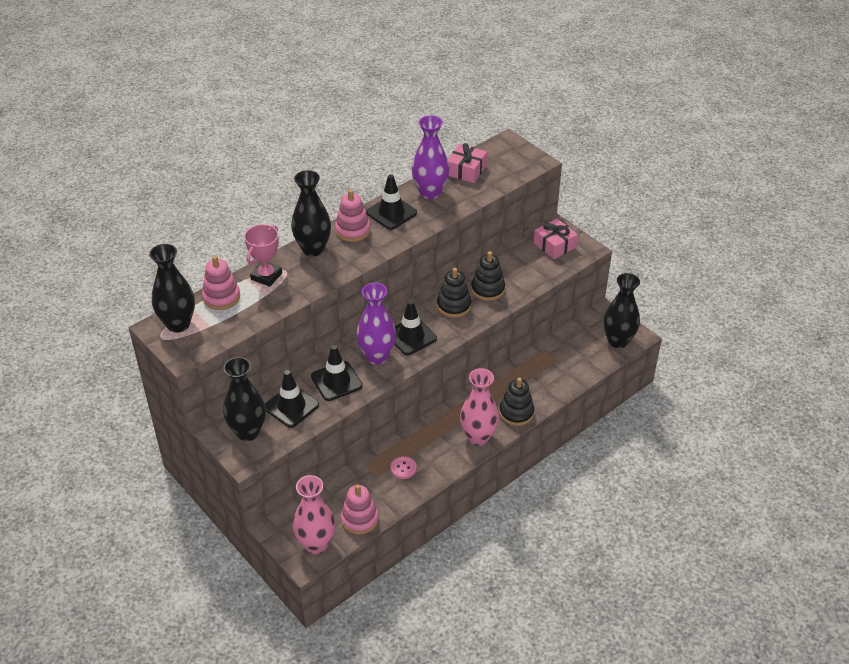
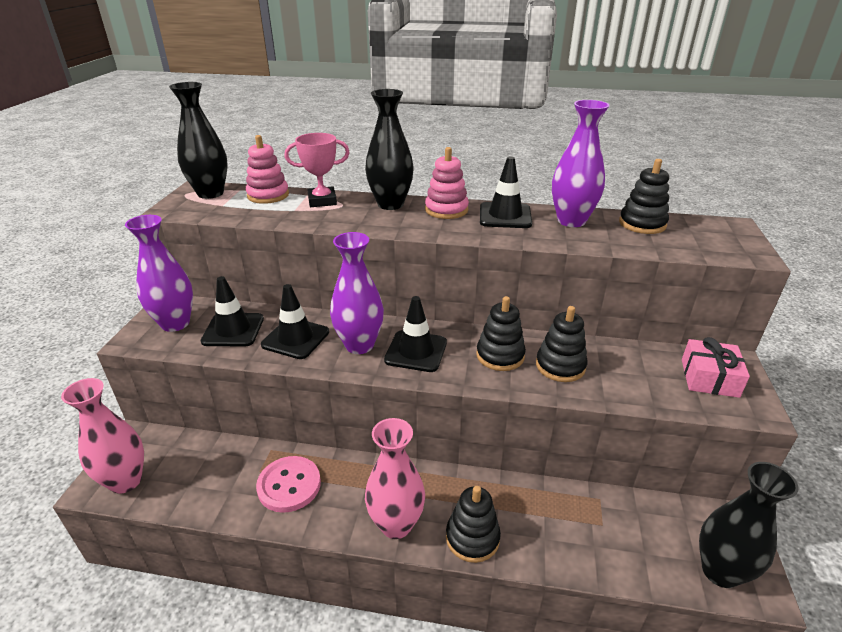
camera: 50 degrees right, 10 degrees down
black vase [223,357,266,441] -> purple vase [125,215,193,332]
pink stacking toy [341,484,379,535] -> none
pink button [391,456,417,479] -> pink button [256,456,321,513], size x1.75
pink gift [447,143,487,183] -> black stacking toy [619,159,669,234]

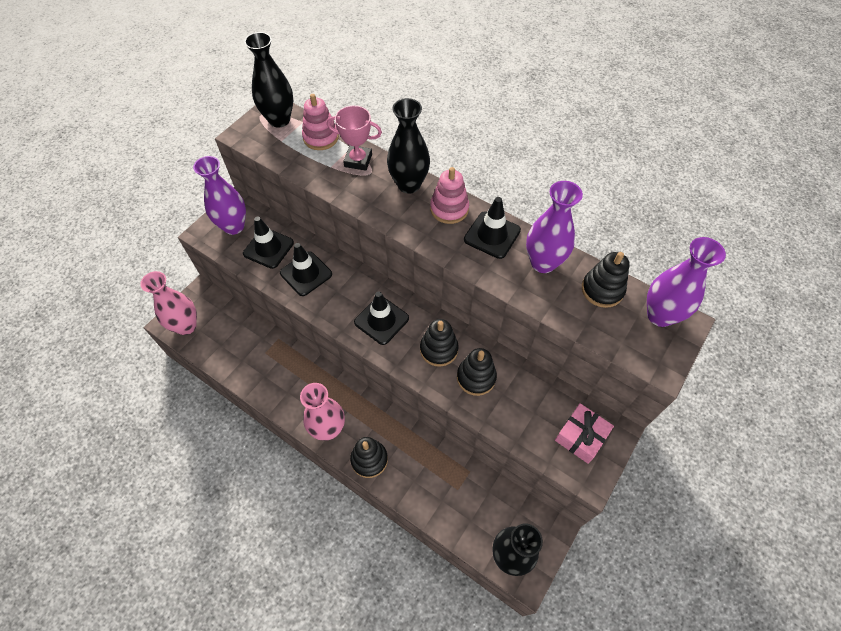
camera: 25 degrees right, 25 degrees up
pink button [256,456,321,513] -> none
purple vase [330,232,384,354] -> purple vase moved to [647,237,726,327]

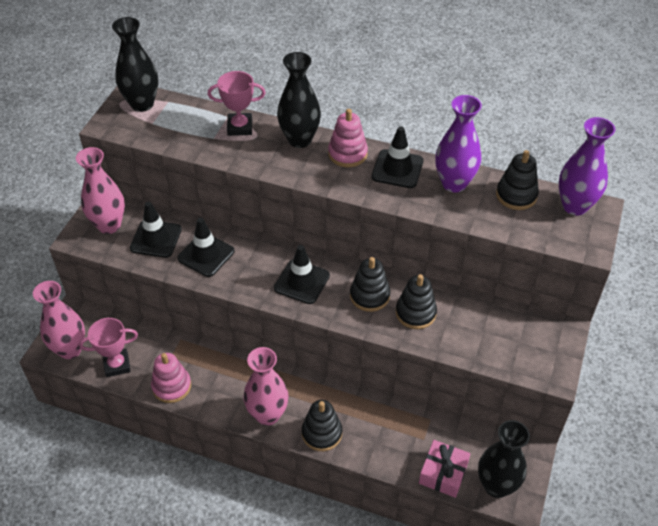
camera: 15 degrees left, 10 degrees down
purple vase [193,156,246,235] -> pink vase [76,147,125,234]
pink stacking toy [302,94,339,150] -> pink stacking toy moved to [151,353,191,403]
pink gift [555,403,614,464] -> pink gift moved to [419,440,470,498]
none -> pink trophy [79,318,138,377]

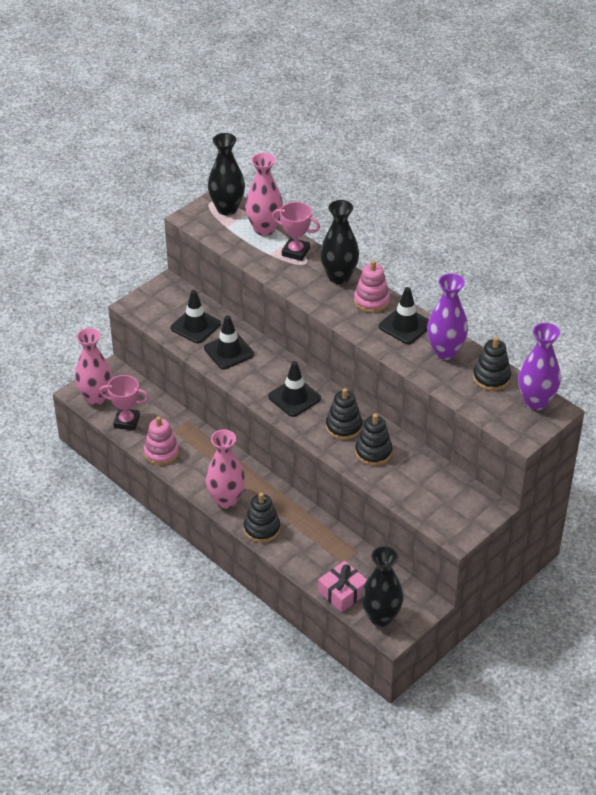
camera: 25 degrees right, 5 degrees down
pink vase [76,147,125,234] -> pink vase moved to [245,153,283,236]

